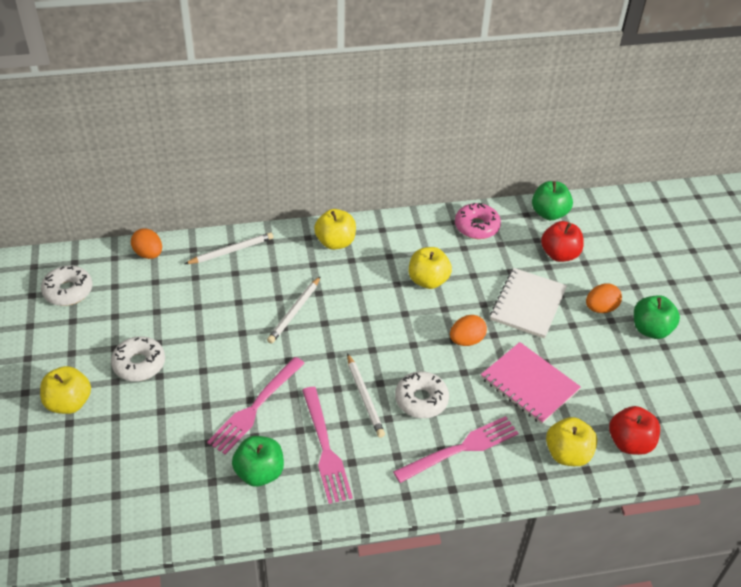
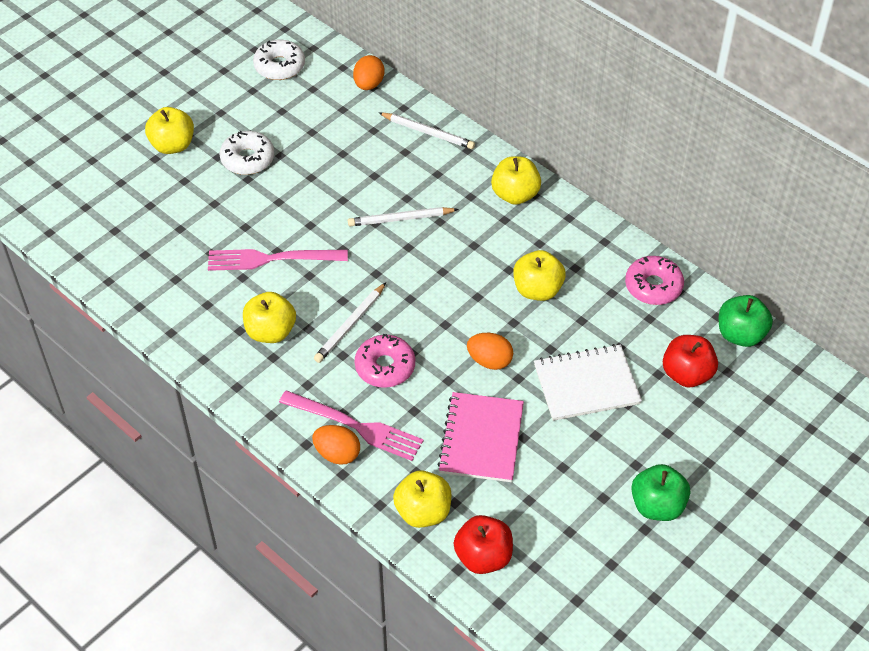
camera: 55 degrees right, 5 degrees up
green apple [232,436,284,487] -> none
pink fork [302,387,353,504] -> yellow apple [243,292,296,343]
white donut [395,371,449,418] -> pink donut [355,334,415,387]
orange egg [586,284,622,313] -> orange egg moved to [312,425,360,465]

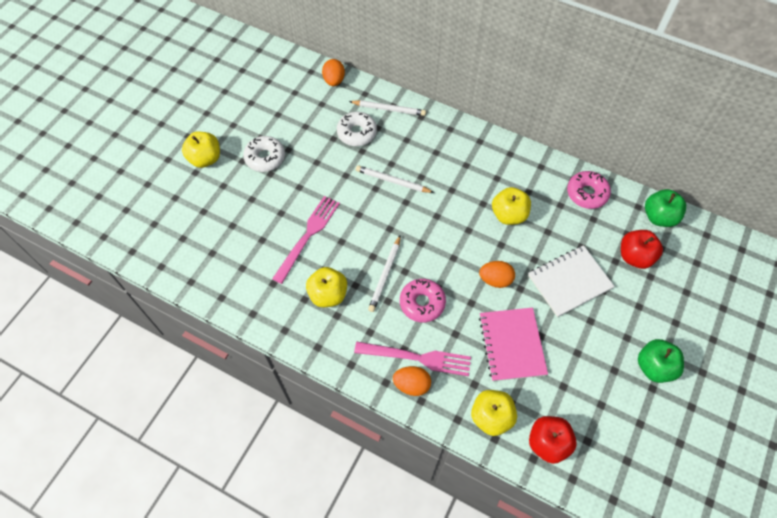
camera: 15 degrees left, 10 degrees up
pink fork [208,249,348,271] -> pink fork turned 135 degrees clockwise [272,196,340,284]
white donut [253,40,305,80] -> white donut moved to [337,112,377,146]
white pencil [348,207,459,226] -> white pencil turned 45 degrees clockwise [356,165,434,193]
yellow apple [491,156,541,205] -> none

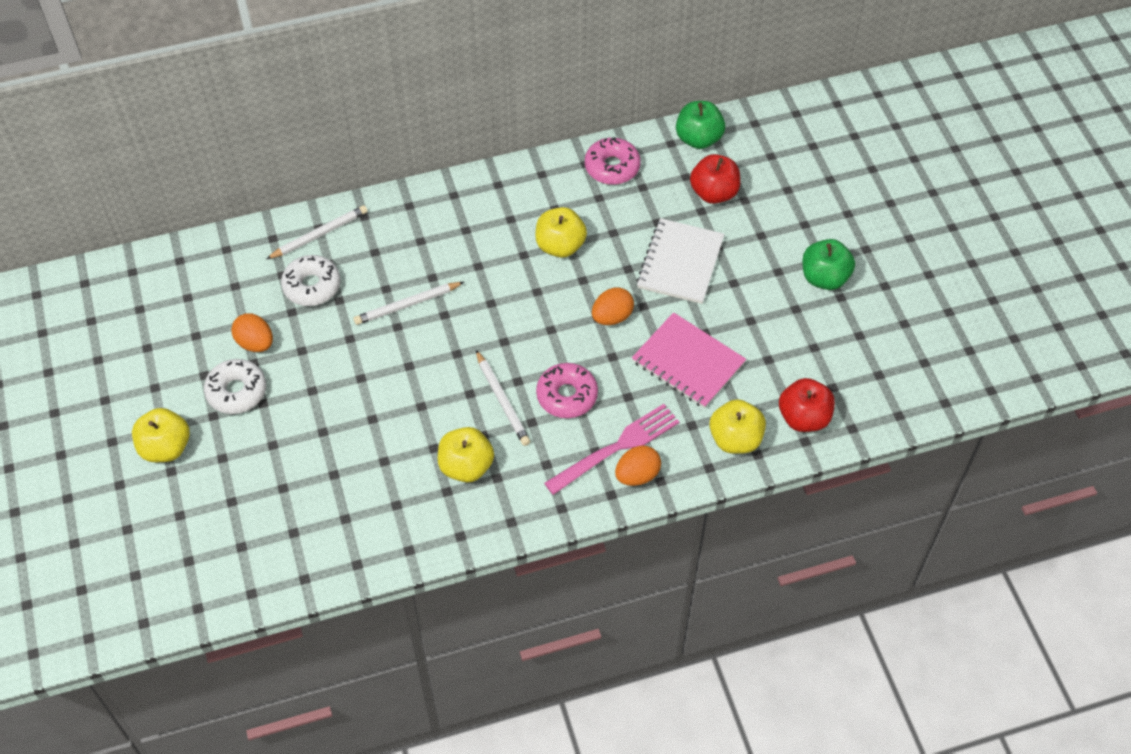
camera: 45 degrees left, 5 degrees down
pink fork [272,196,340,284] -> none
orange egg [322,59,345,86] -> orange egg moved to [231,313,273,352]

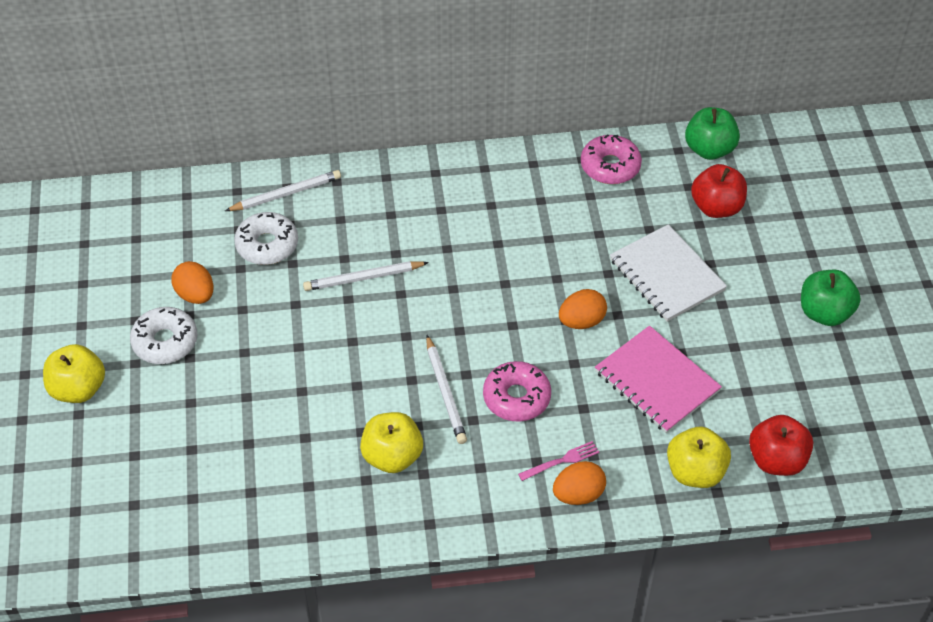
camera: 10 degrees right, 5 degrees down
yellow apple [535,207,587,258] -> none
pink fork [544,404,680,495] -> pink fork [518,441,599,481], size x0.50
white notebook [637,218,725,304] -> white notebook turned 60 degrees counterclockwise [610,224,727,322]

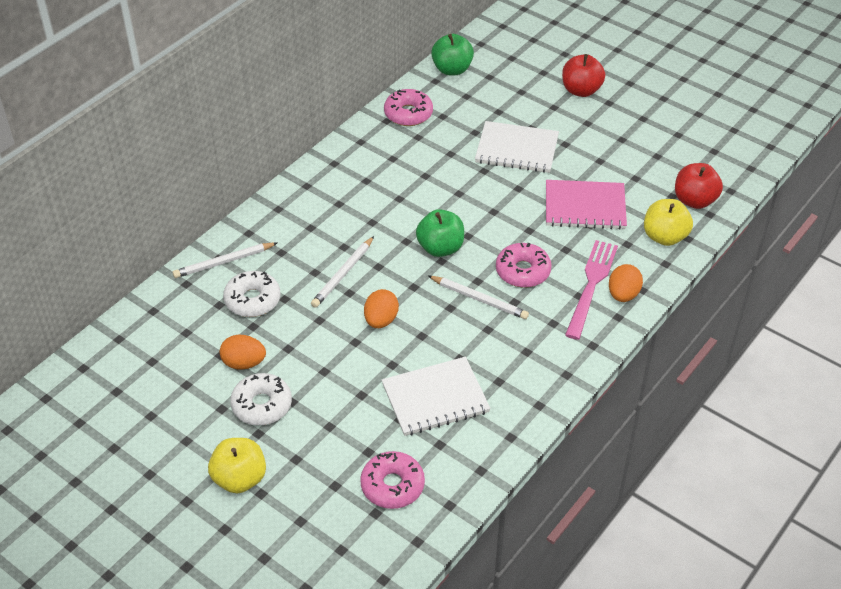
camera: 45 degrees left, 5 degrees down
white pencil [225,170,341,211] -> white pencil turned 135 degrees counterclockwise [172,242,277,278]
yellow apple [360,412,423,473] -> none
pink fork [518,441,599,481] -> pink fork [565,240,618,340], size x1.99
orange egg [559,289,607,329] -> orange egg moved to [364,289,399,328]
red apple [691,164,747,218] -> red apple moved to [562,54,605,97]
green apple [801,270,861,326] -> green apple moved to [416,209,464,257]
none -> pink donut [360,451,425,509]
none -> white notebook [382,357,491,436]

